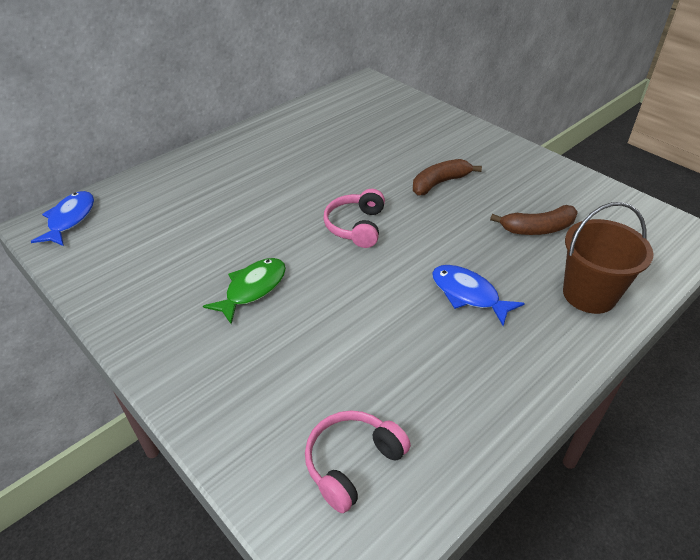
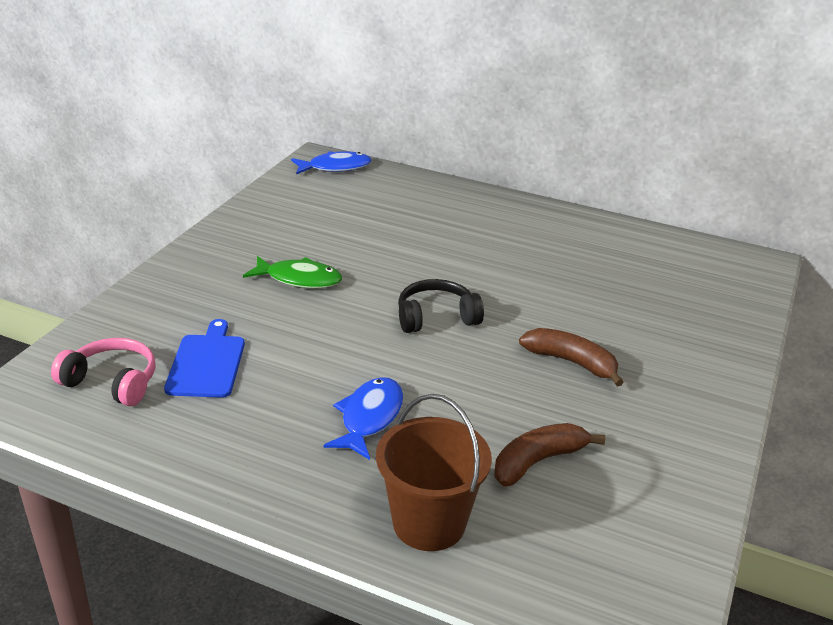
camera: 65 degrees right, 10 degrees down
pink headphones [323,189,385,248] -> black headphones [398,279,484,333]
brown banana [490,205,578,235] -> brown banana turned 90 degrees clockwise [495,423,605,487]
none -> blue cutting board [164,319,245,398]

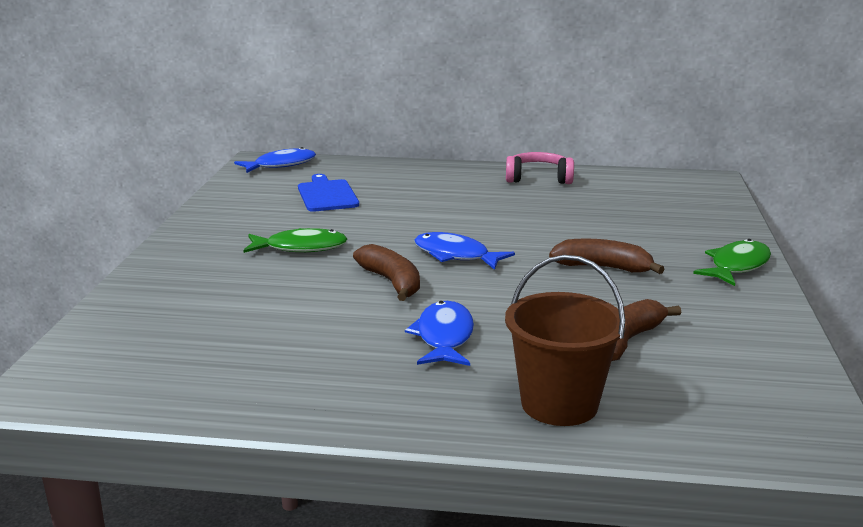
camera: 15 degrees left, 10 degrees down
pink headphones [51,338,155,406] -> pink headphones moved to [506,152,574,184]
blue cutting board [164,319,245,398] -> blue cutting board moved to [298,174,359,212]
black headphones [398,279,484,333] -> blue fish [414,232,515,270]
none -> brown banana [353,244,420,301]
none -> green fish [693,239,771,286]

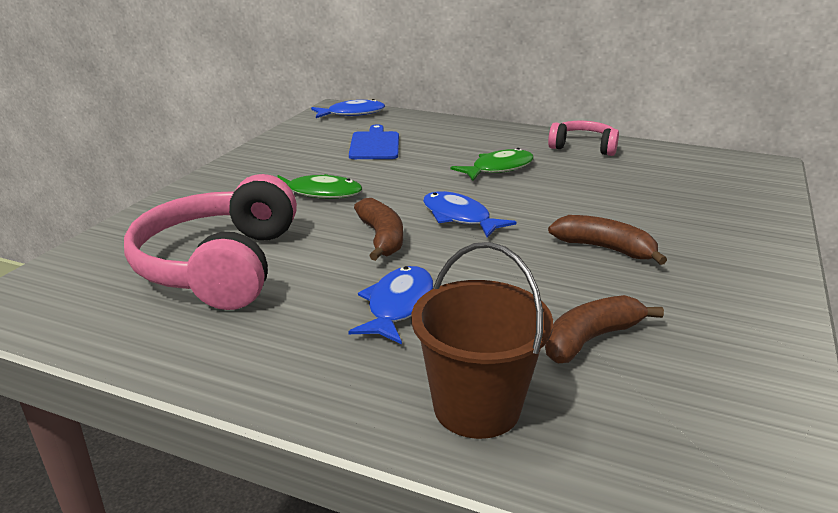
camera: 15 degrees right, 5 degrees up
green fish [693,239,771,286] -> green fish moved to [451,148,534,181]
none -> pink headphones [124,174,297,310]

